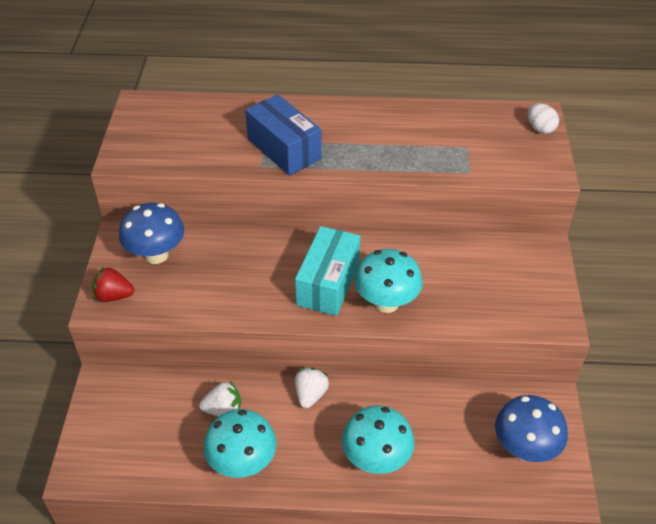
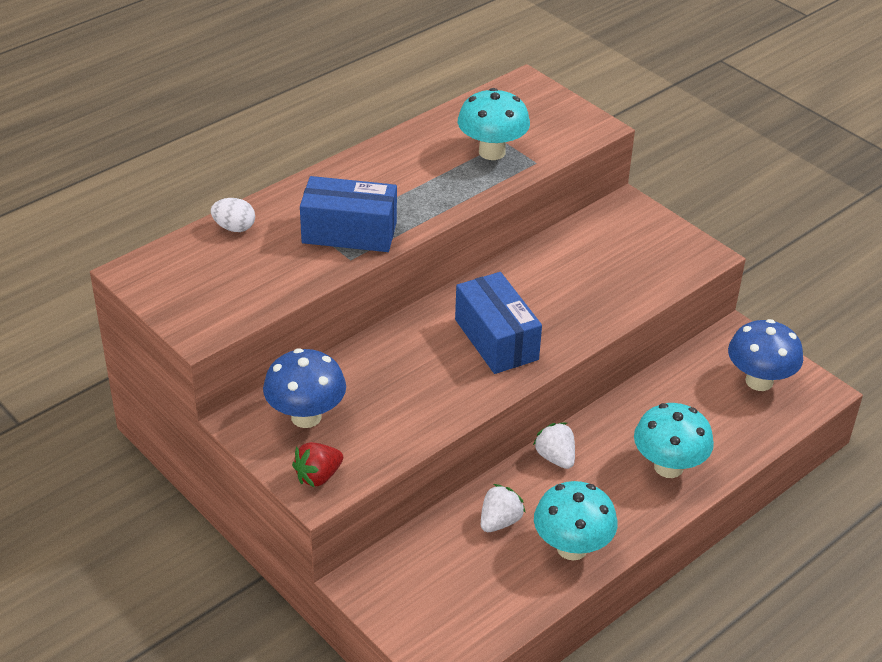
camera: 45 degrees left, 5 degrees down
turquoise box [295,226,360,316] -> blue box [455,272,542,374]
turquoise mushroom [354,249,423,313] -> turquoise mushroom moved to [458,88,530,160]
white egg [528,103,559,134] -> white egg moved to [211,198,255,232]

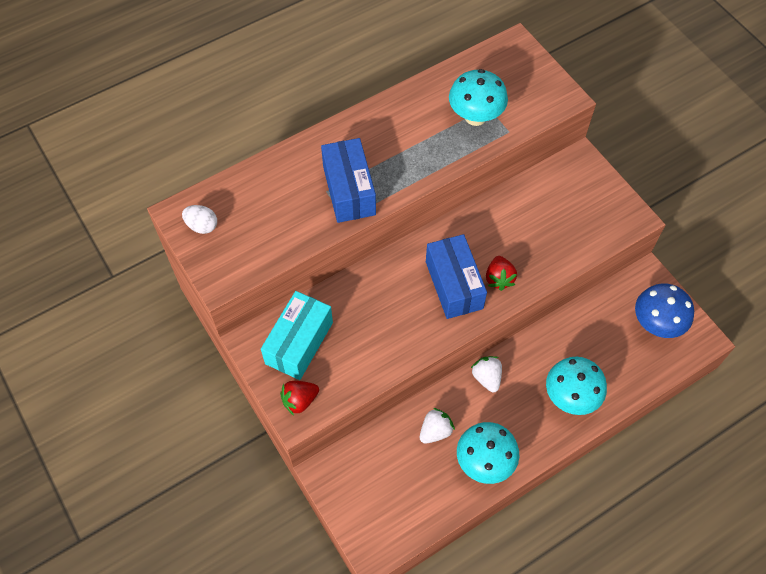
camera: 10 degrees right, 20 degrees up
white egg [211,198,255,232] -> white egg moved to [182,205,217,234]
blue mushroom [263,348,346,428] -> turquoise box [261,291,333,380]
blue box [300,176,397,252] -> blue box turned 60 degrees clockwise [321,138,376,223]
none -> red strawberry [486,256,517,291]

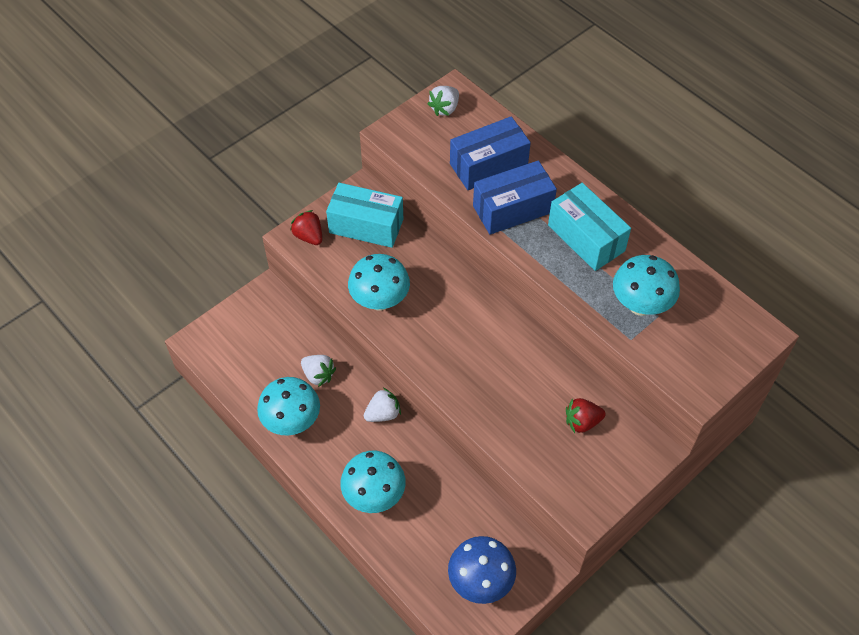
camera: 80 degrees right, 5 degrees down
white egg [182,205,217,234] -> white strawberry [427,86,459,116]
blue box [426,234,487,319] -> blue box moved to [450,116,531,190]
red strawberry [486,256,517,291] -> red strawberry moved to [566,398,606,433]
none -> turquoise mushroom [348,254,410,311]
none -> turquoise box [548,183,631,271]

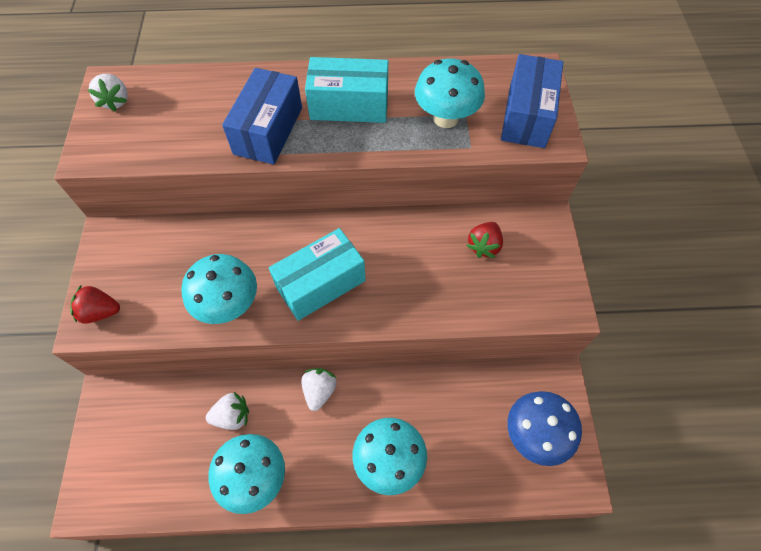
camera: 50 degrees left, 5 degrees up
turquoise box [326,183,403,248] -> turquoise box moved to [269,228,366,321]
blue box [450,116,531,190] -> blue box moved to [501,54,563,148]

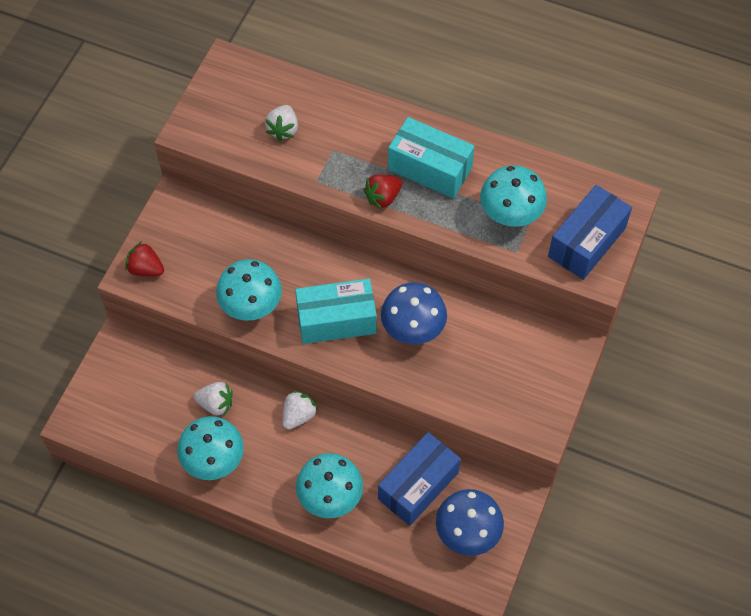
camera: 25 degrees right, 0 degrees up
white strawberry [88,74,128,112] -> white strawberry moved to [265,105,298,141]
blue box [222,68,302,165] -> blue box moved to [378,432,461,526]
red strawberry [466,222,503,258] -> red strawberry moved to [363,174,402,210]
none -> blue mushroom [381,282,447,345]

